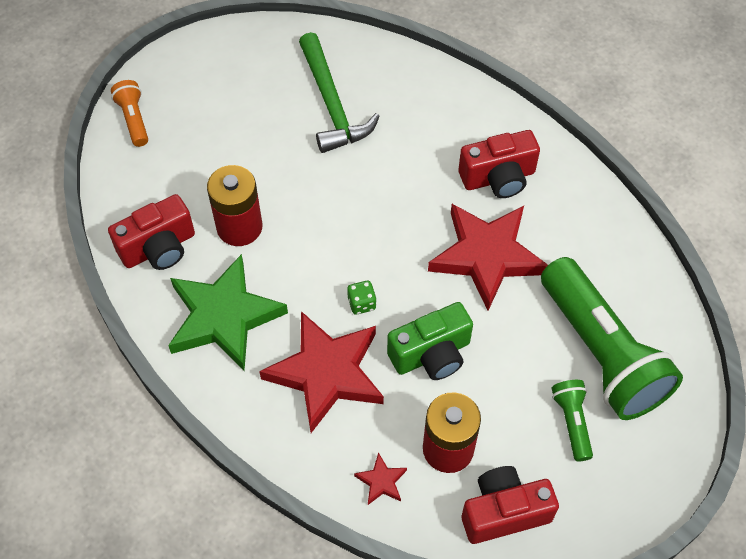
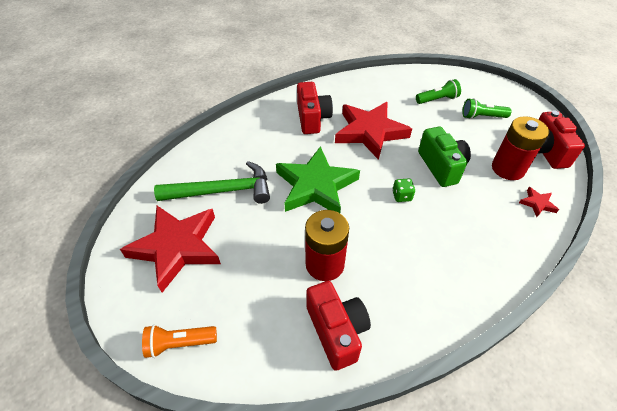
camera: 80 degrees left, 10 degrees down
green star [168,254,288,370] -> green star moved to [276,146,360,213]
red star [259,311,384,433] -> red star moved to [120,206,221,292]
green flashlight [541,257,683,420] -> green flashlight [416,79,461,104], size x0.44

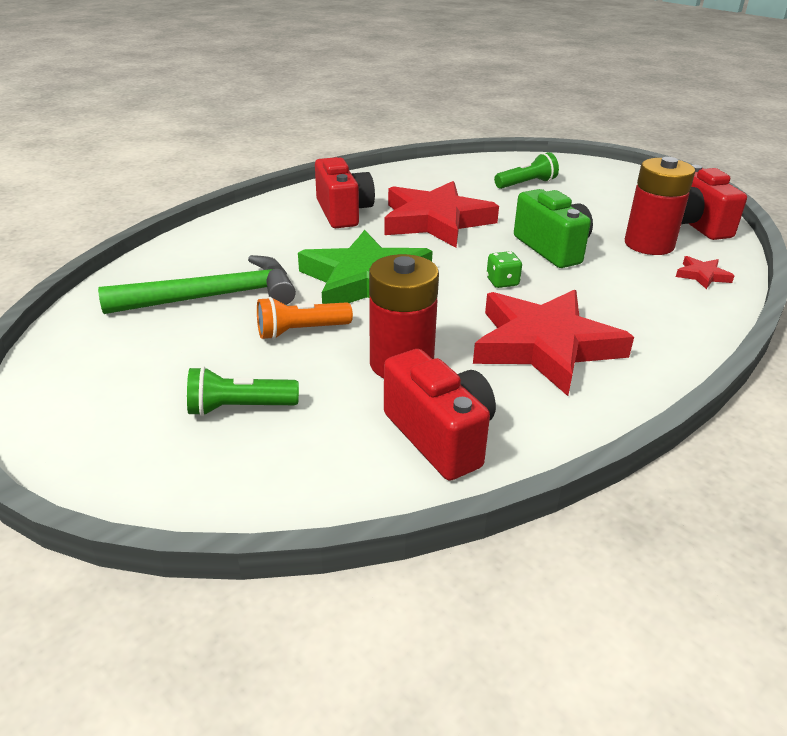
camera: 10 degrees left, 15 degrees down
red star [120,206,221,292] -> red star moved to [473,289,634,396]
orange flashlight [142,325,217,358] -> orange flashlight moved to [257,297,353,340]
green flashlight [462,98,512,119] -> green flashlight moved to [187,366,299,416]

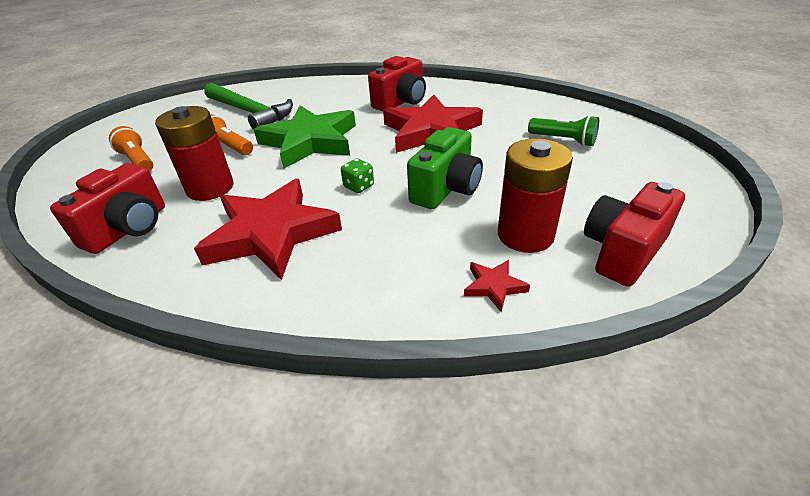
camera: 60 degrees right, 5 degrees up
green flashlight [187,366,299,416] -> orange flashlight [109,126,153,172]

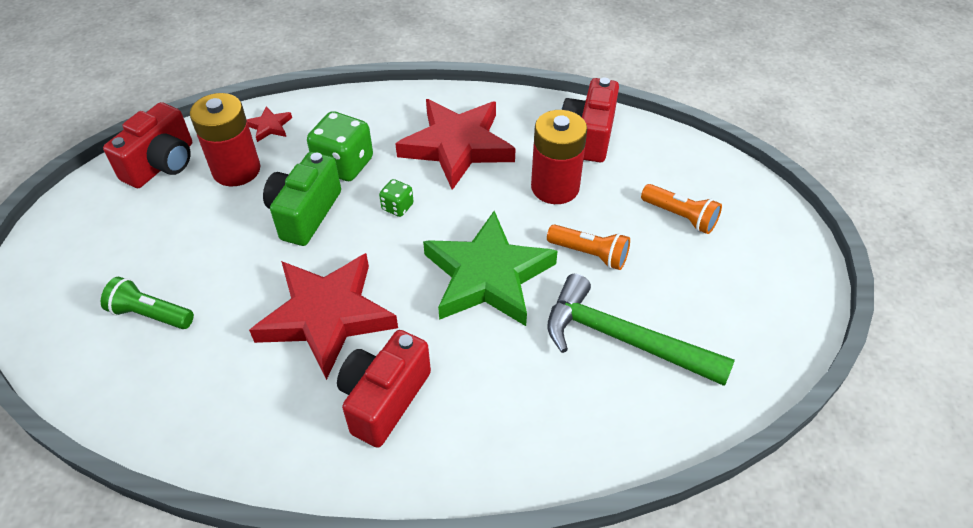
camera: 165 degrees right, 10 degrees up
none -> green dice [307,111,373,181]

